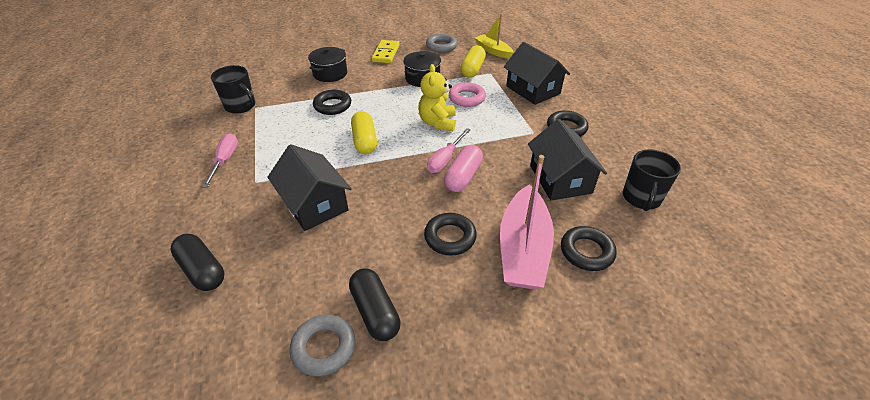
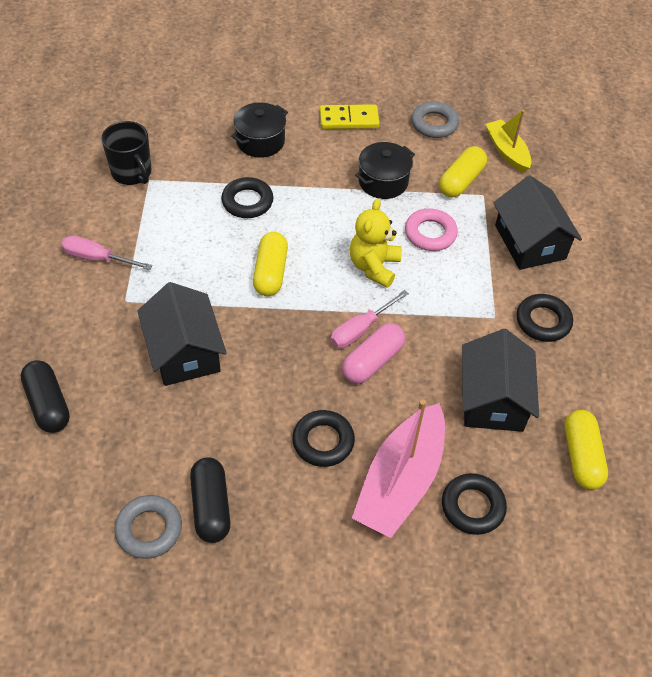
camera: 15 degrees right, 10 degrees up
pink screwdriver [202,133,238,188] -> pink screwdriver turned 90 degrees counterclockwise [61,236,153,270]
yellow domino [372,40,400,63] -> yellow domino turned 60 degrees clockwise [320,104,380,129]
black mug [623,149,681,211] -> yellow capsule [565,410,608,490]

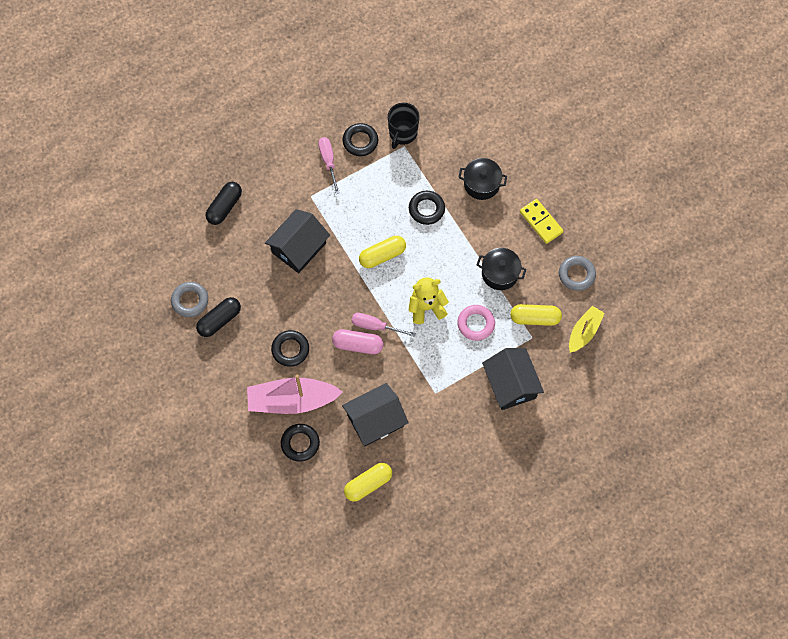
camera: 60 degrees right, 15 degrees up
black house [493,175,582,270] -> black house turned 60 degrees counterclockwise [482,348,544,410]
black ring [517,294,573,342] -> black ring moved to [342,123,378,156]

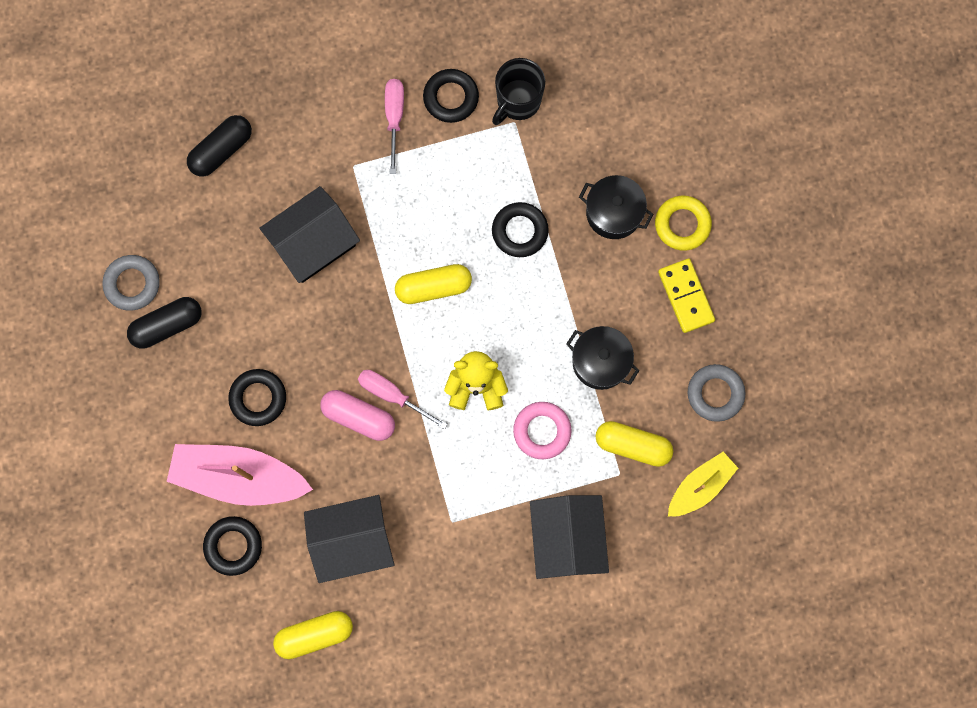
camera: 15 degrees right, 10 degrees up
none -> yellow ring [655,196,712,250]

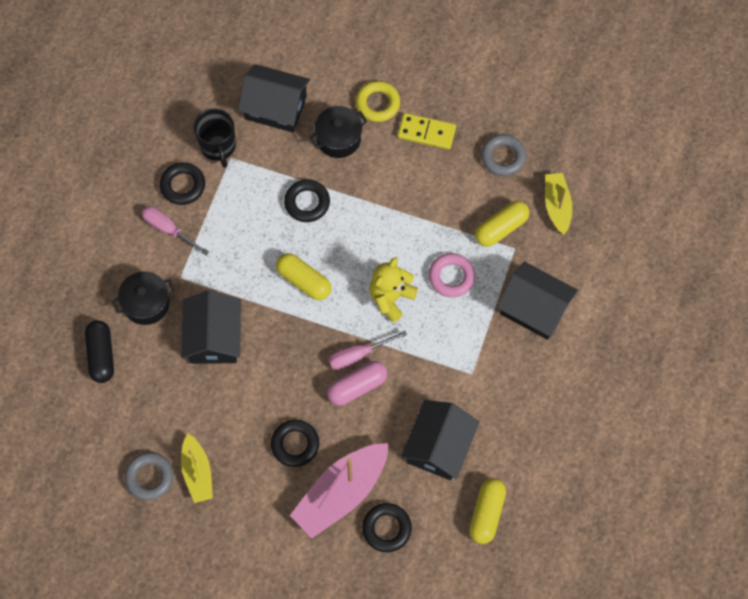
camera: 55 degrees left, 10 degrees down
black capsule [127,297,201,349] -> yellow boat [181,434,213,503]
yellow capsule [395,264,472,304] -> yellow capsule turned 75 degrees counterclockwise [276,253,331,300]
black pot [566,326,640,390] -> black pot moved to [112,271,175,325]
none -> black house [238,64,310,132]

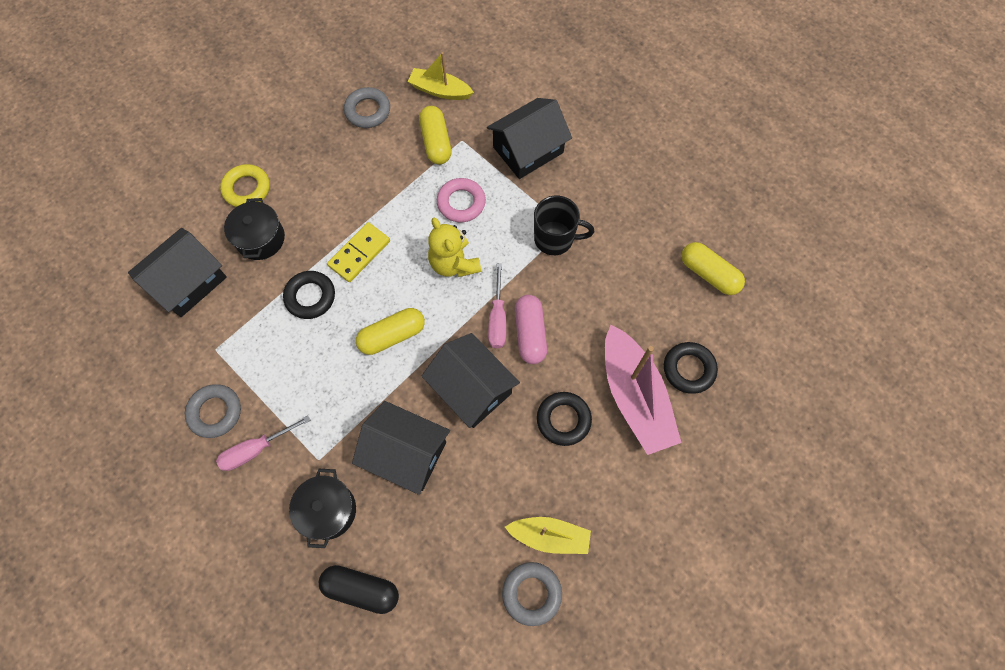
camera: 65 degrees left, 0 degrees up
black ring [160,162,205,205] -> grey ring [185,384,241,438]
black mug [194,109,236,168] -> black mug moved to [534,196,594,255]
yellow domino [398,113,456,150] -> yellow domino moved to [327,222,390,282]
black house [401,400,479,480] -> black house moved to [421,333,520,428]

